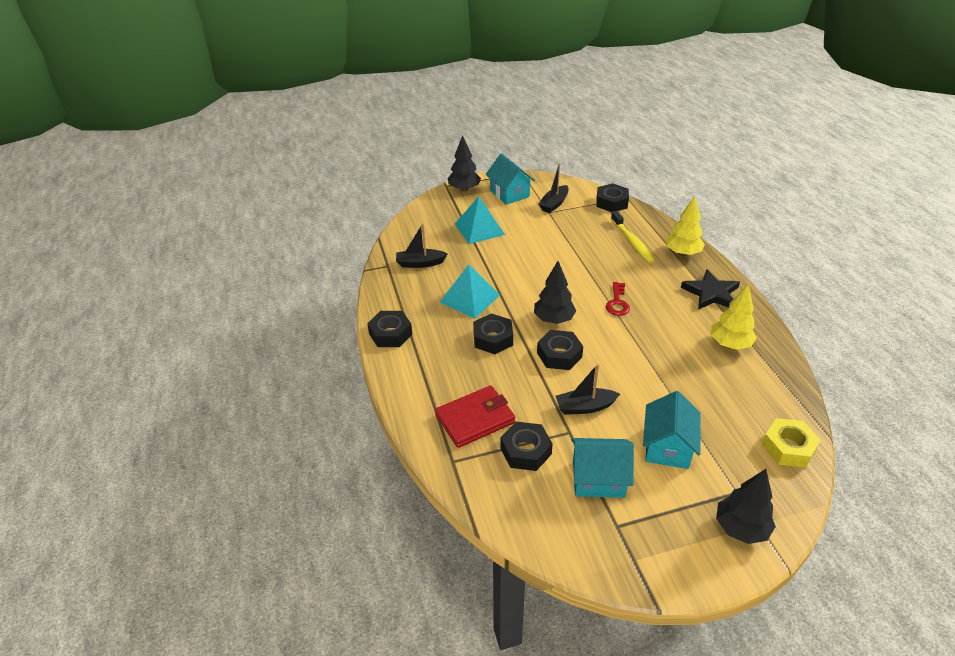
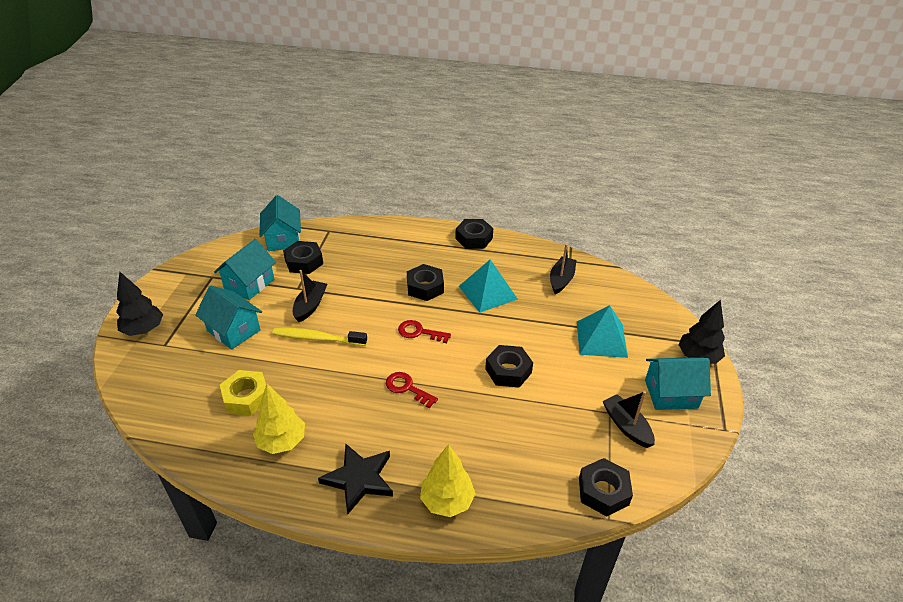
camera: 115 degrees right, 0 degrees up
red wallet [435,385,515,448] -> none
black tree [534,261,576,324] -> red key [398,320,451,343]
black nut [537,330,583,370] -> black nut moved to [485,345,533,388]
yellow toothbrush [611,211,655,264] -> yellow toothbrush moved to [273,328,367,346]
yellow nut [762,418,821,468] -> yellow nut moved to [220,370,266,416]
none -> turquoise house [259,195,301,251]

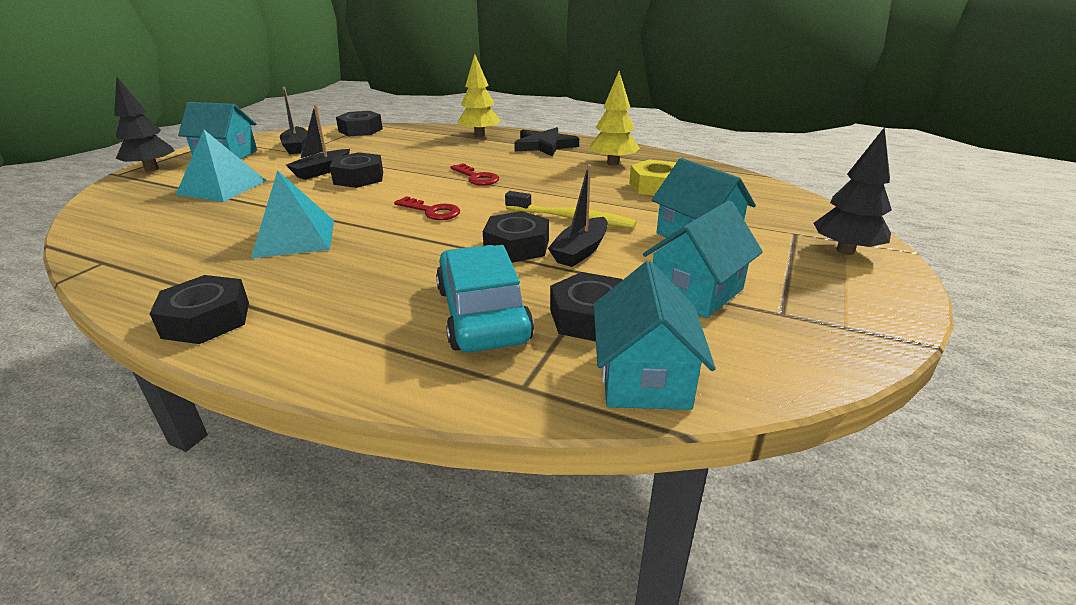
camera: 165 degrees left, 10 degrees down
black nut [407,264,444,301] -> black nut moved to [483,211,549,263]
black boat [550,244,576,294] -> black boat moved to [286,105,350,180]
none -> turquoise car [436,245,534,352]

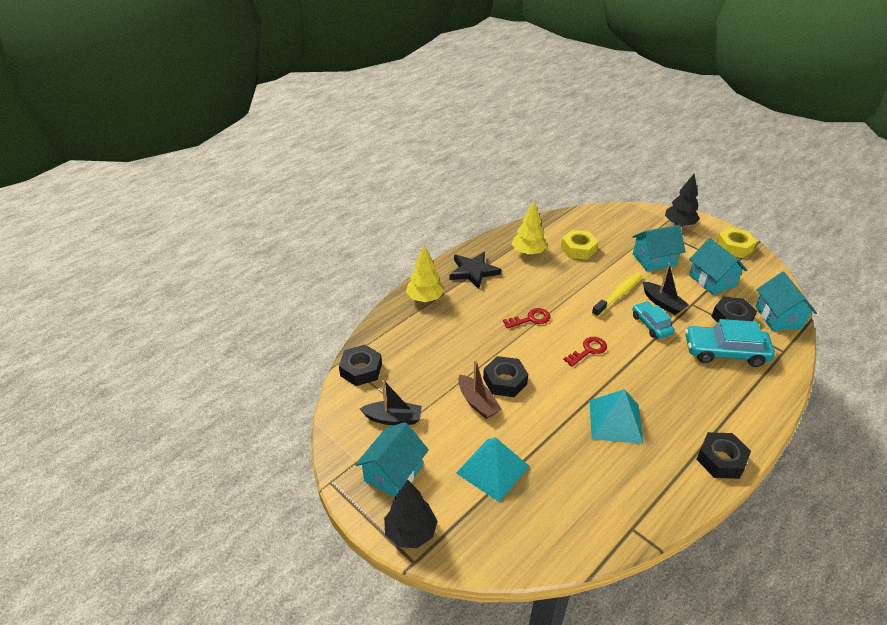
camera: 70 degrees left, 10 degrees up
black boat [286,105,350,180] -> brown boat [458,360,502,419]
black nut [483,211,549,263] -> turquoise car [632,301,675,339]
turquoise house [594,261,716,410] -> turquoise house turned 60 degrees clockwise [755,272,817,331]
none -> yellow nut [716,228,757,258]

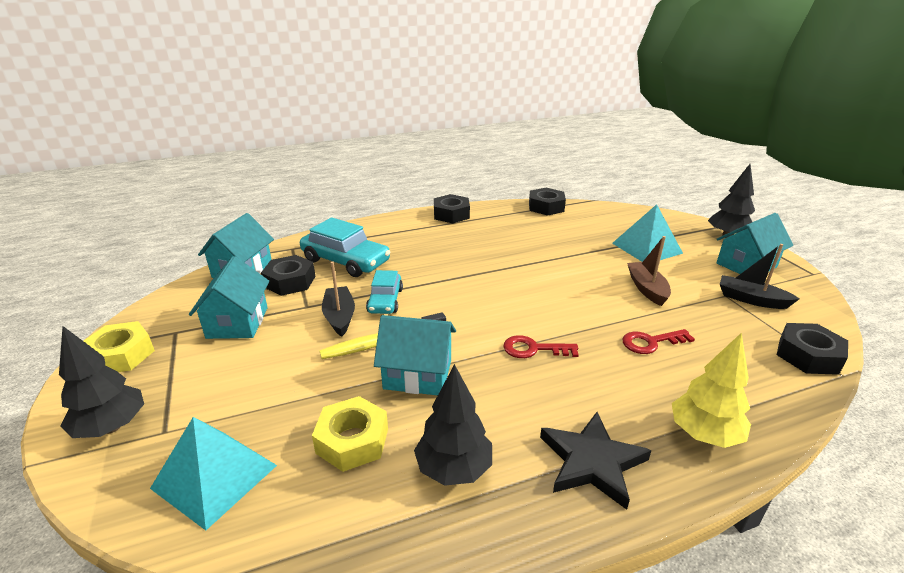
camera: 155 degrees left, 10 degrees down
black nut [483,356,528,397] -> black nut moved to [529,188,566,216]
yellow tree [512,201,547,255] -> black tree [414,364,492,486]
red key [563,337,607,367] -> red key moved to [622,329,695,354]
turquoise pyramid [590,389,643,444] -> turquoise pyramid moved to [150,417,277,530]
turquoise house [632,225,686,271] -> turquoise house moved to [374,315,456,395]

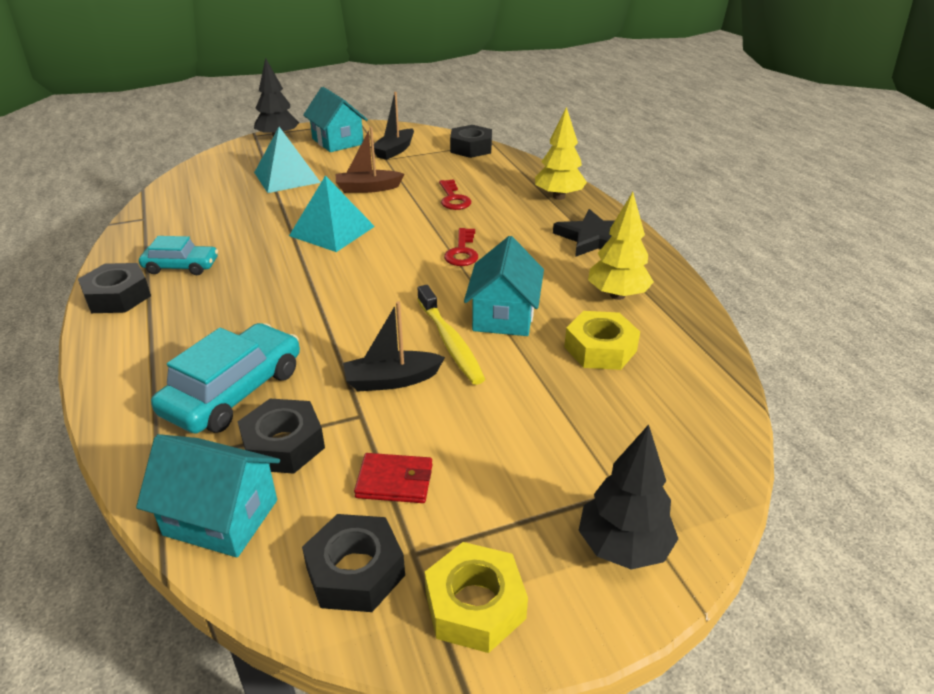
camera: 90 degrees left, 5 degrees up
turquoise pyramid [150,417,277,530] -> turquoise pyramid moved to [289,175,375,252]
turquoise house [189,256,269,339] -> red wallet [354,453,433,503]
turquoise car [366,270,403,314] -> turquoise car moved to [139,236,218,275]
black tree [414,364,492,486] -> yellow tree [588,192,654,300]
black nut [529,188,566,216] -> black nut moved to [302,514,405,612]

